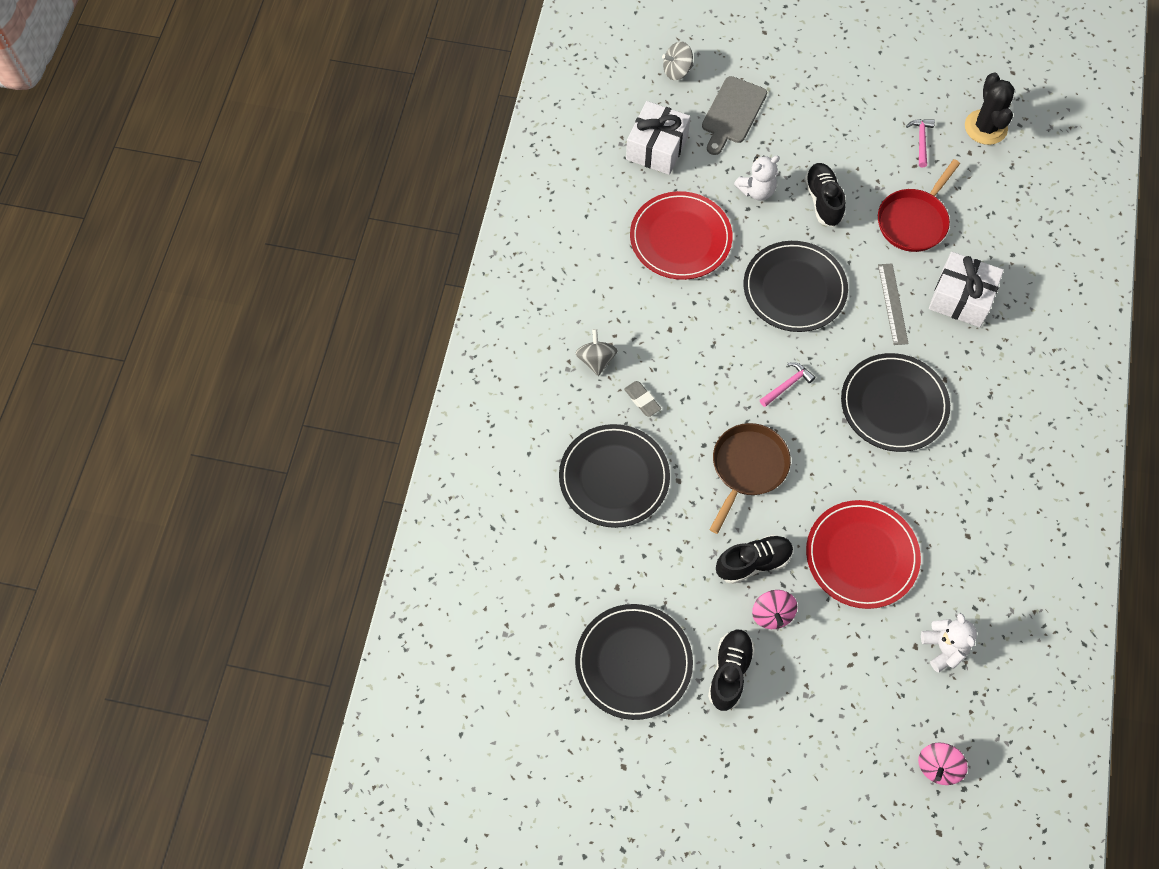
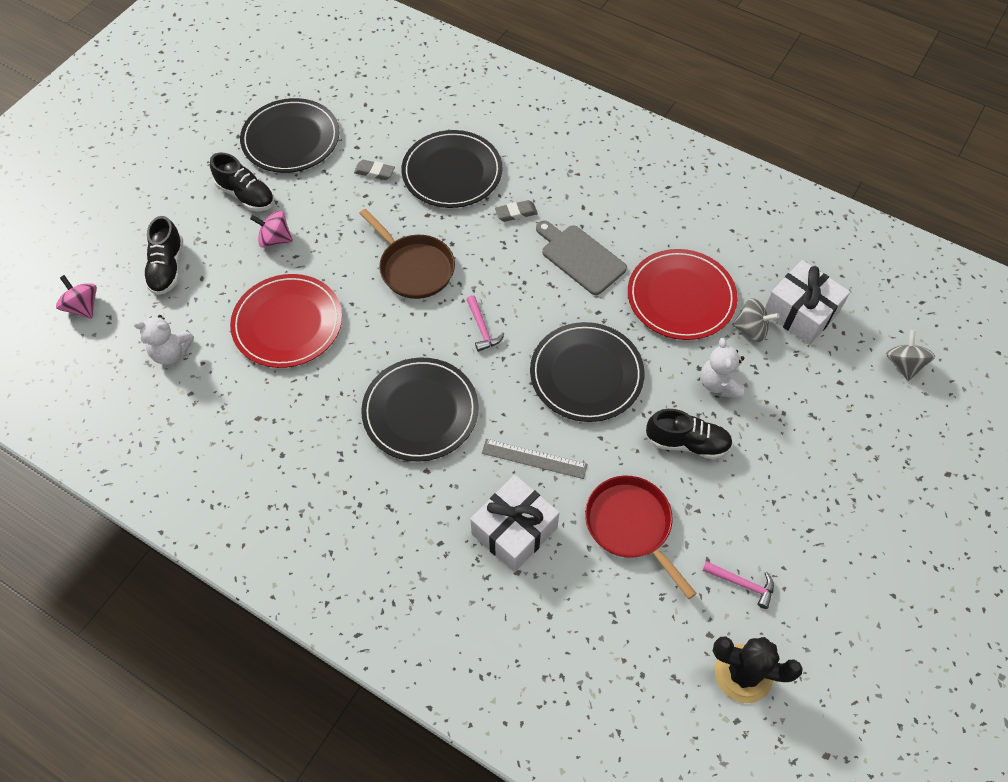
camera: 110 degrees right, 5 degrees down
grey spinning top [575,329,618,376] -> grey spinning top moved to [732,298,779,342]
grey cutting board [702,76,767,155] -> grey cutting board moved to [536,220,627,295]
black shoe [716,535,793,584] -> black shoe moved to [144,216,183,295]
none -> grey eraser [354,160,395,180]

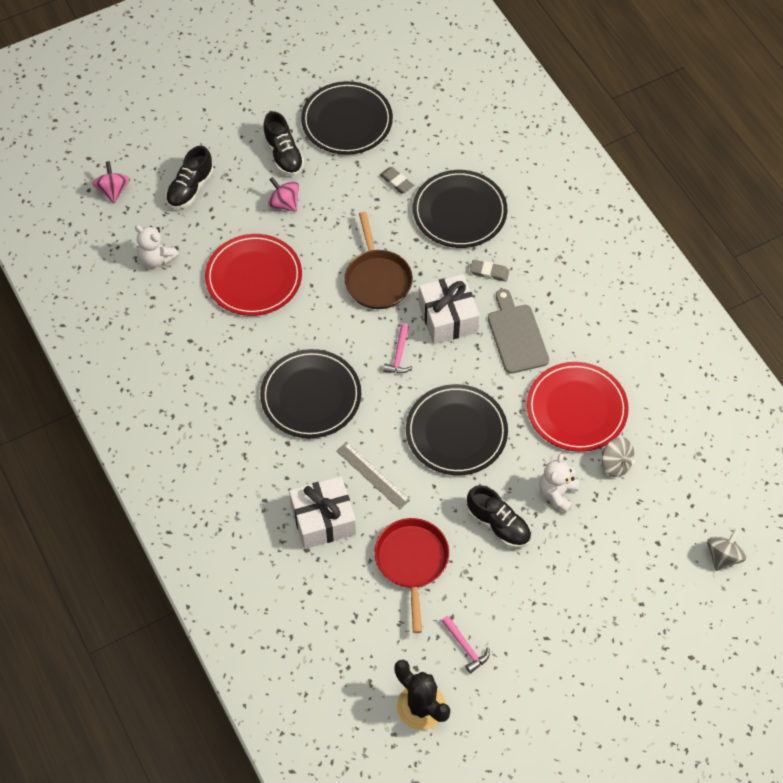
camera: 30 degrees right, 0 degrees up
white gift [765,260,850,345] -> white gift moved to [419,274,480,344]

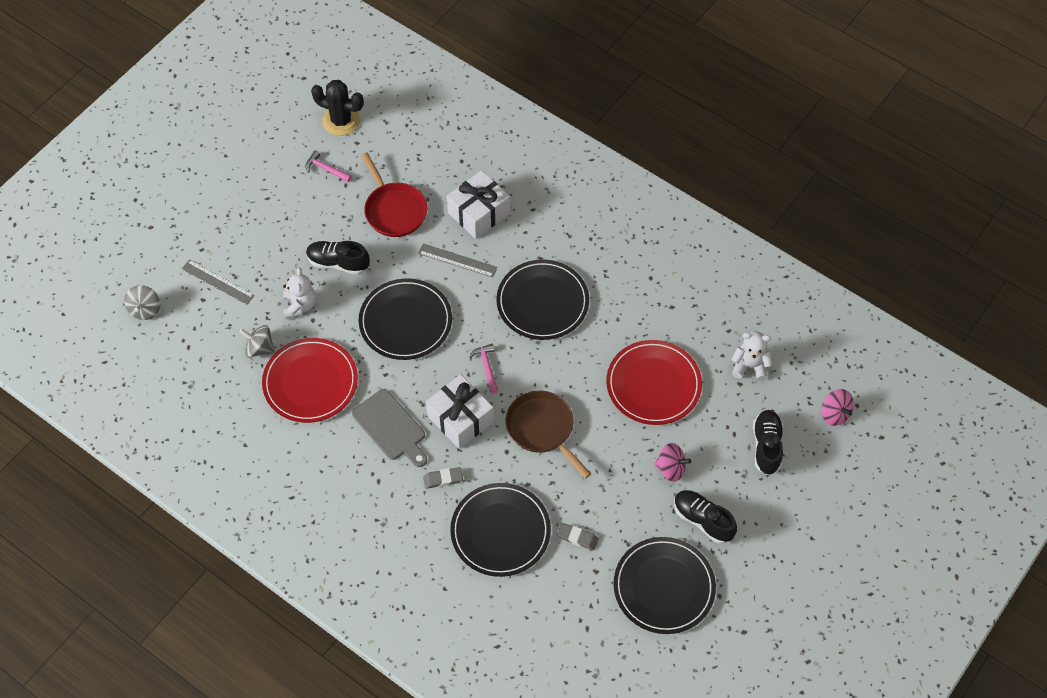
camera: 155 degrees right, 0 degrees up
none -> grey ruler [182,260,255,305]

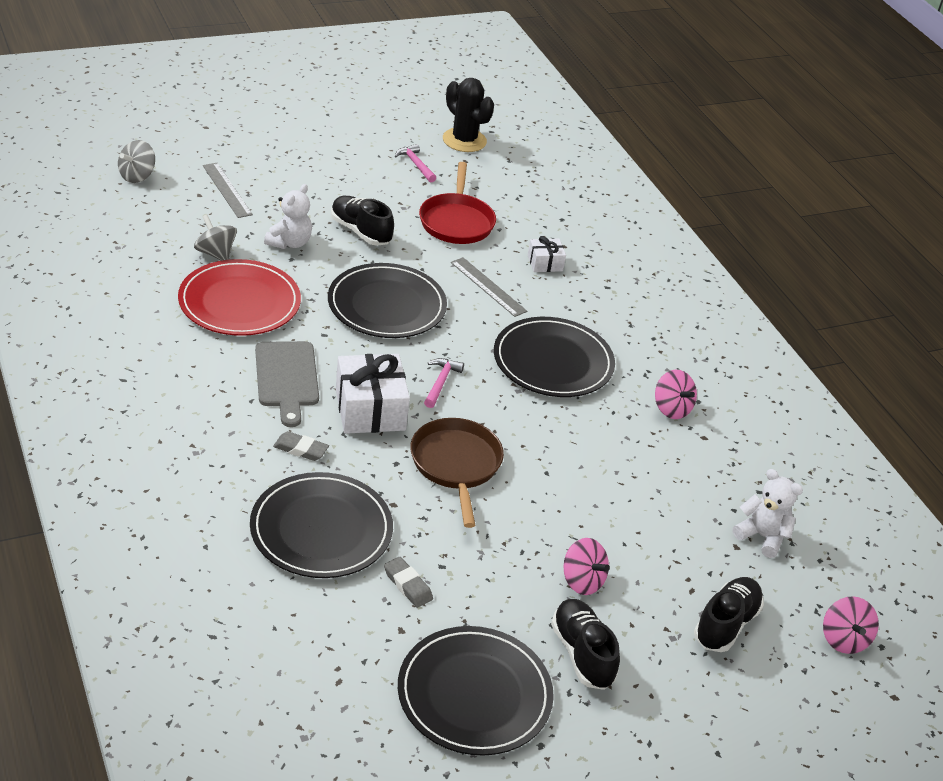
camera: 25 degrees right, 20 degrees down
white gift [447,170,510,239] -> white gift [528,236,566,272], size x0.53
red plate [606,340,702,425] -> none
none -> pink spinning top [655,370,697,419]

